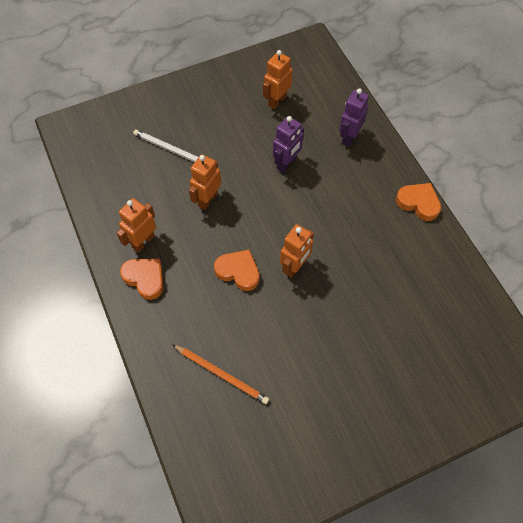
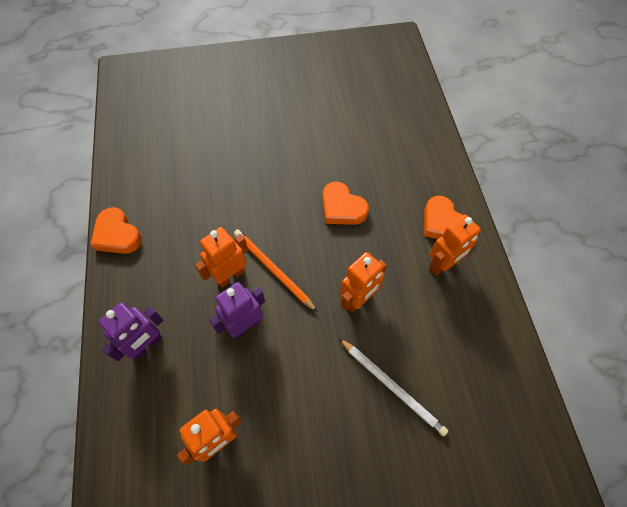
camera: 165 degrees left, 0 degrees up
orange pencil [172,344,269,404] -> orange pencil moved to [234,229,318,312]
orange robot [280,224,314,278] -> orange robot moved to [195,227,248,288]

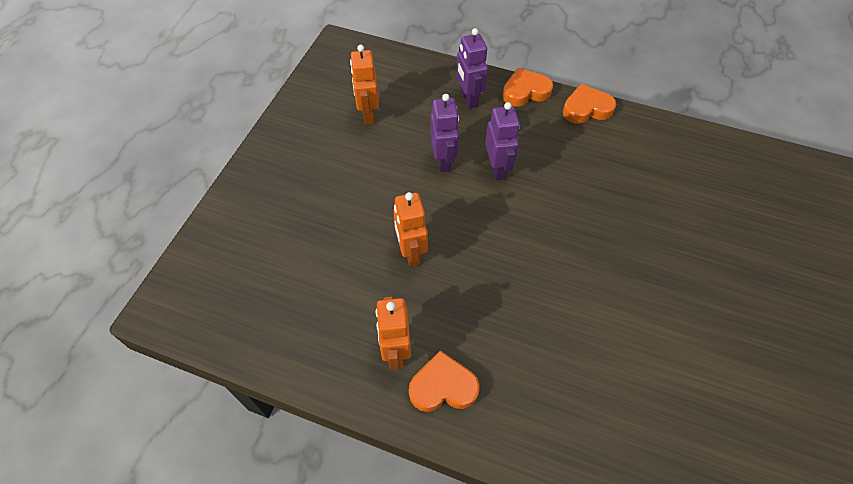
camera: 120 degrees right, 5 degrees down
orange robot [195,227,248,288] -> purple robot [485,102,520,181]
orange pencil [234,229,318,312] -> none
orange heart [322,182,369,225] -> orange heart moved to [502,68,553,107]
white pencil [339,338,448,437] -> none

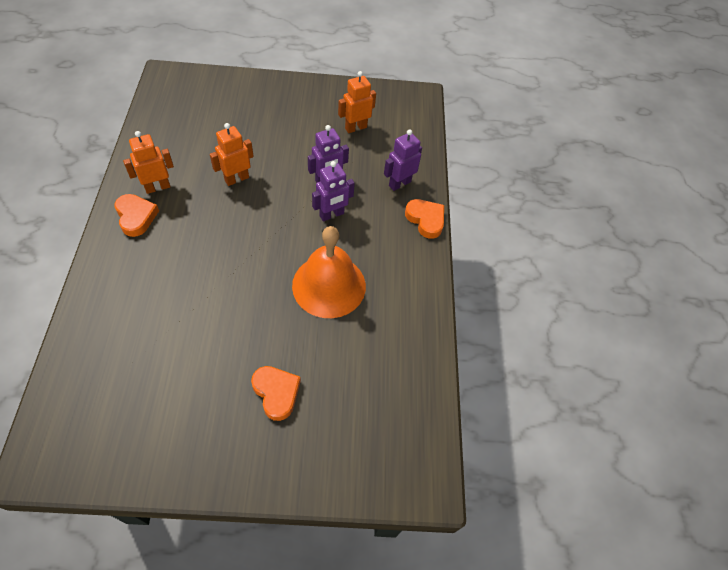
camera: 65 degrees right, 0 degrees up
orange heart [563,84,616,124] -> orange heart moved to [251,366,301,421]
none -> orange bell [292,226,366,318]

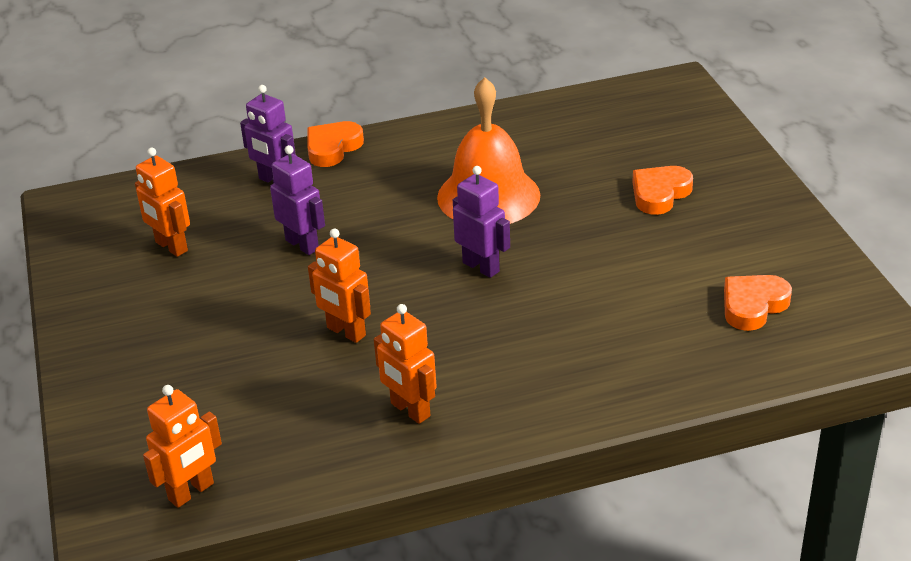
camera: 100 degrees left, 20 degrees down
orange heart [114,194,159,237] -> orange heart moved to [724,275,792,331]
purple robot [312,161,355,222] -> purple robot moved to [453,166,510,278]
none -> orange robot [143,385,222,508]

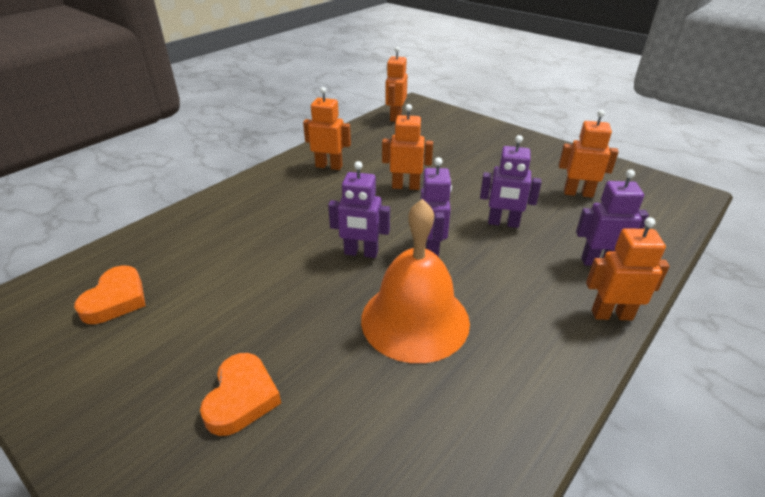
camera: 145 degrees right, 0 degrees up
orange heart [307,121,364,167] -> orange robot [586,217,670,320]
none -> purple robot [421,157,452,257]

